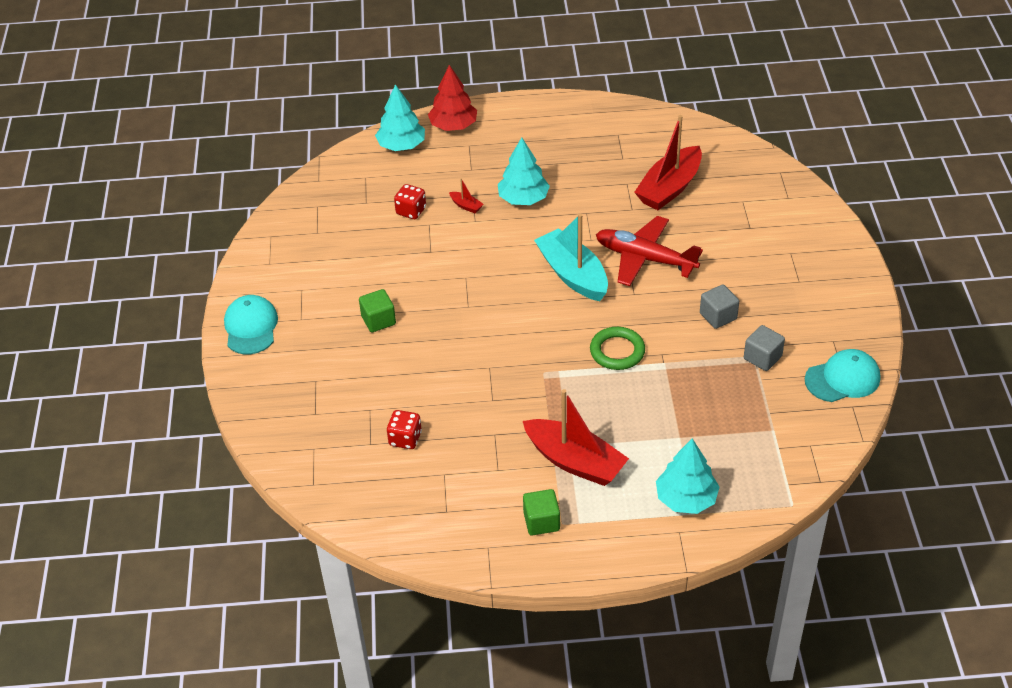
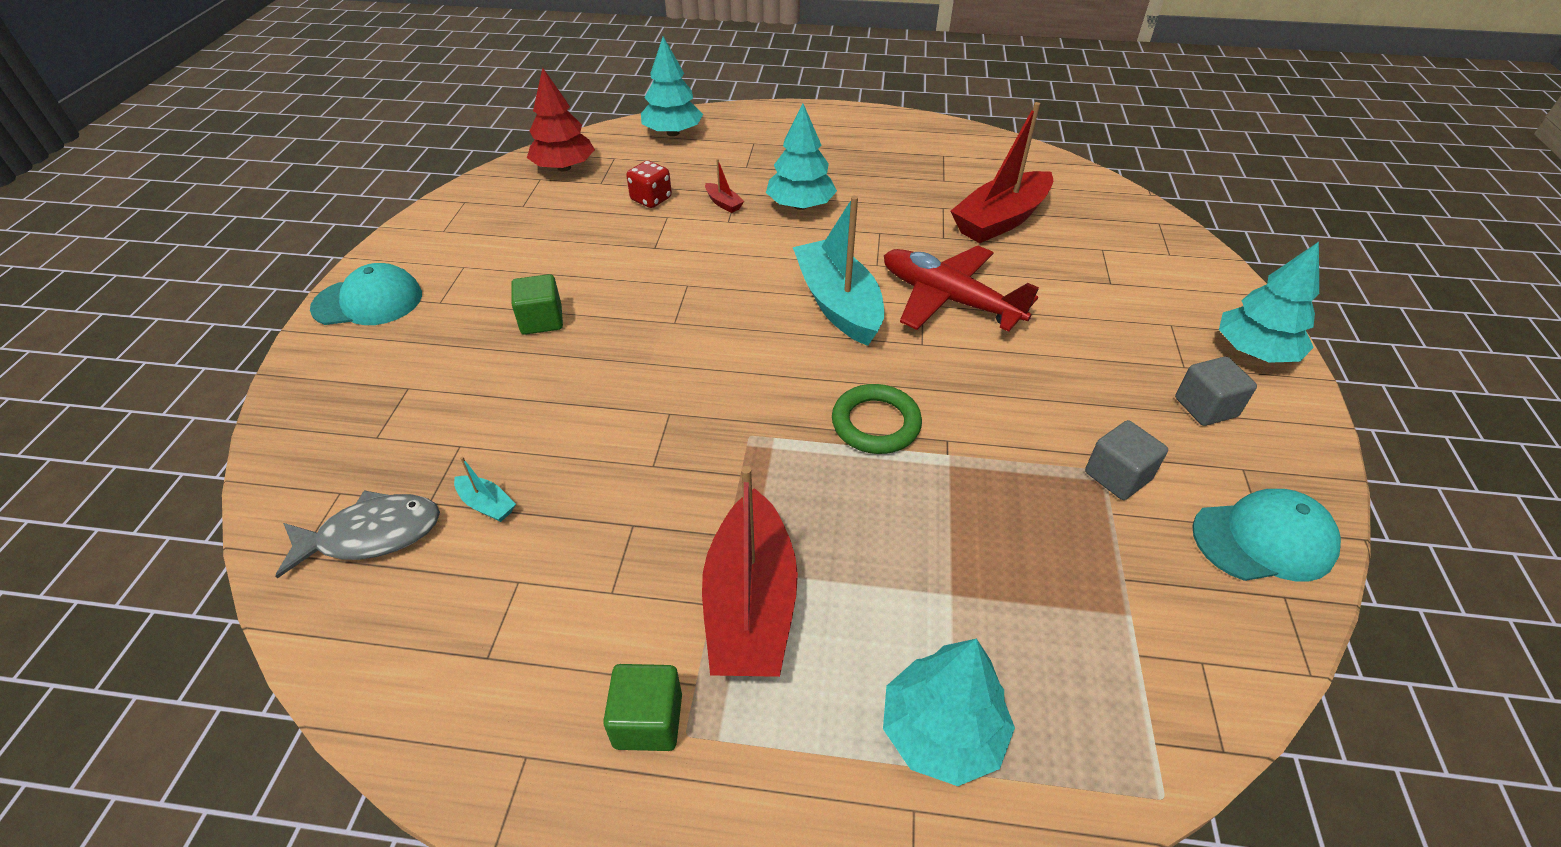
camera: 10 degrees right, 0 degrees up
turquoise cap [224,295,278,354] -> turquoise cap turned 75 degrees clockwise [310,263,422,325]
red dice [387,410,422,449] -> turquoise boat [454,457,516,522]
red tree [428,65,477,131] -> red tree moved to [527,68,595,171]
red boat [523,389,629,486] -> red boat turned 45 degrees clockwise [702,466,798,677]
grey cube [700,284,739,329] -> grey cube moved to [1175,356,1257,426]
none -> grey fish [275,490,440,578]
none -> turquoise tree [1219,242,1319,363]

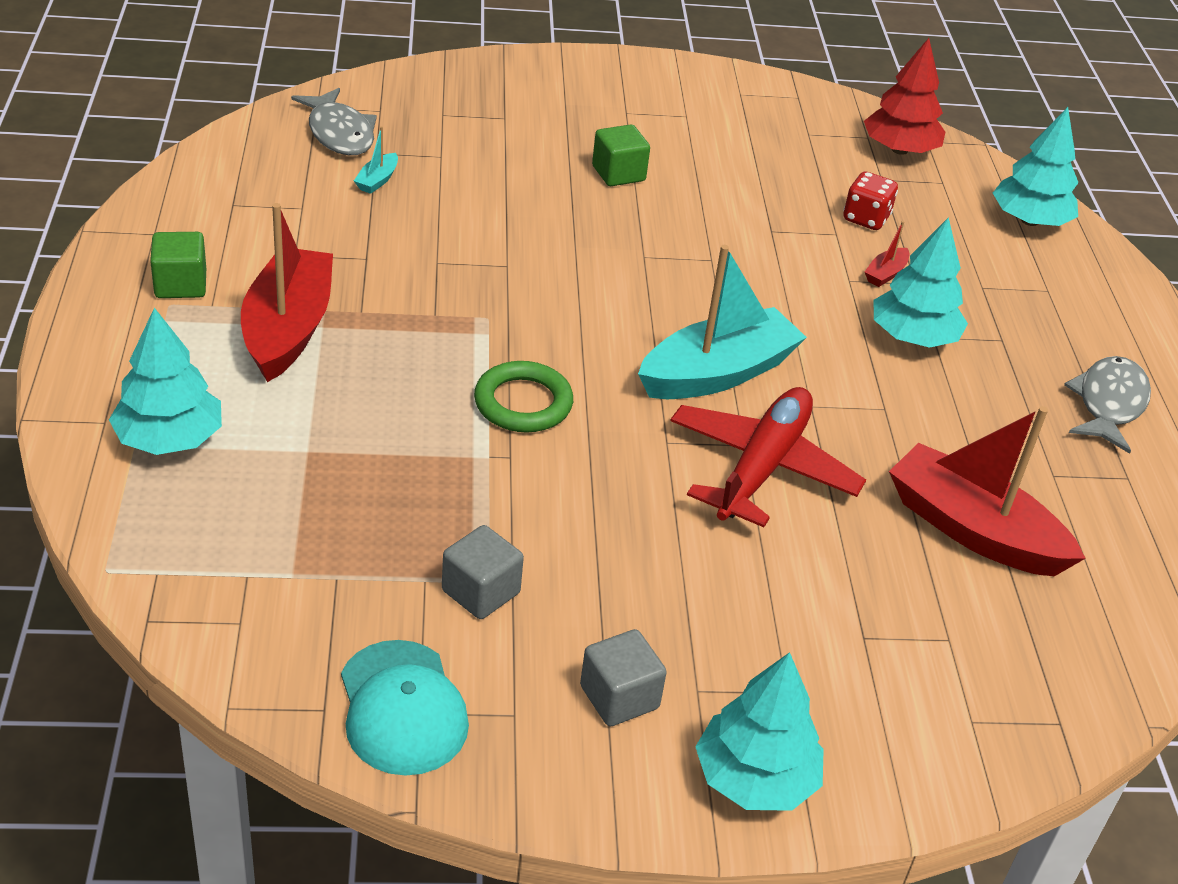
camera: 75 degrees right, 5 degrees down
turquoise cap [310,263,422,325] -> none
red boat [702,466,798,677] -> red boat turned 105 degrees clockwise [241,203,333,382]
none -> grey fish [1064,356,1151,454]

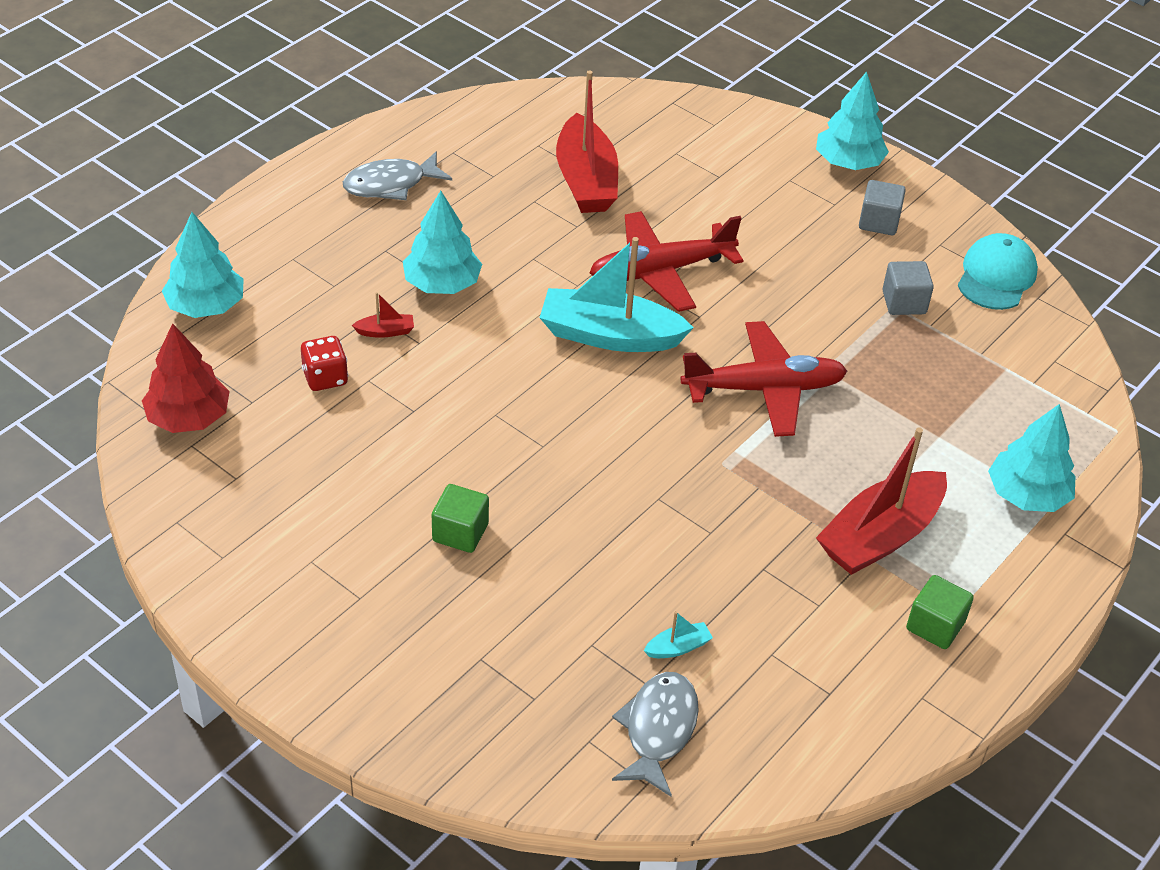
camera: 135 degrees left, 5 degrees up
green ring [474,361,573,432] -> red plane [681,321,847,437]

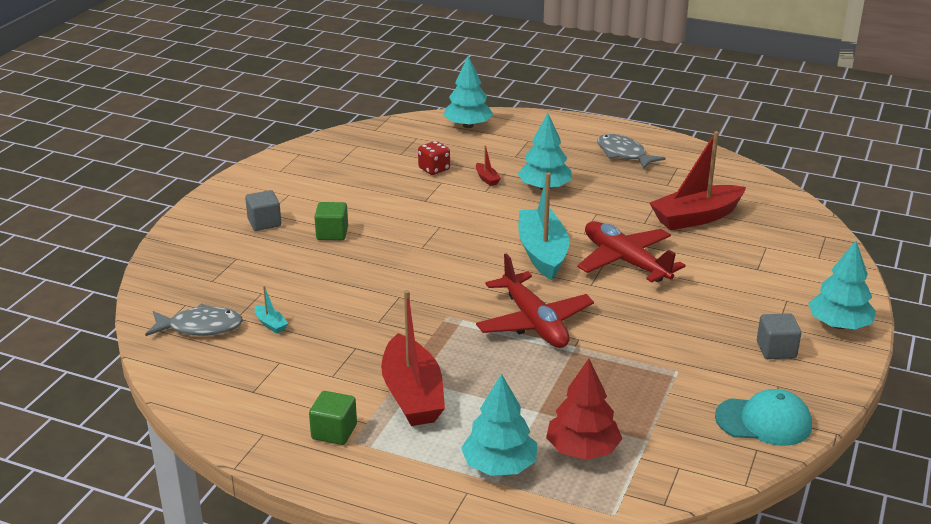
camera: 75 degrees right, 15 degrees down
red tree [142,323,230,433] -> red tree moved to [546,359,622,460]
red boat [816,427,947,575] -> red boat turned 135 degrees counterclockwise [381,290,445,426]
grey cube [882,261,934,315] -> grey cube moved to [245,190,281,231]

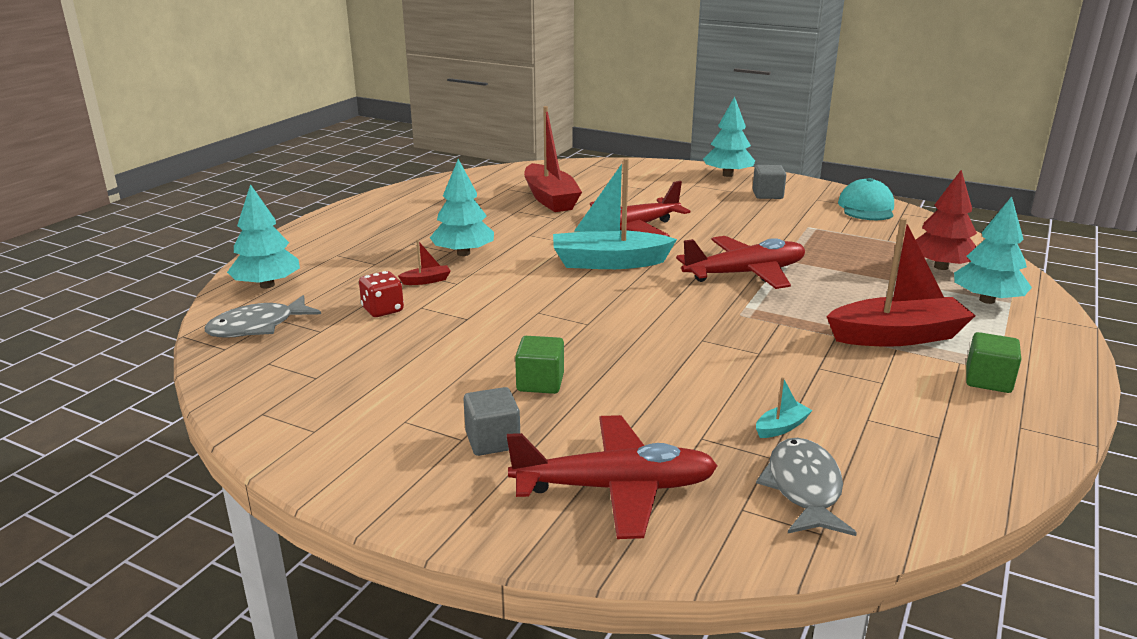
camera: 85 degrees left, 5 degrees down
grey fish [597,134,666,169] -> grey fish moved to [205,295,321,338]
none -> red plane [507,415,718,539]

